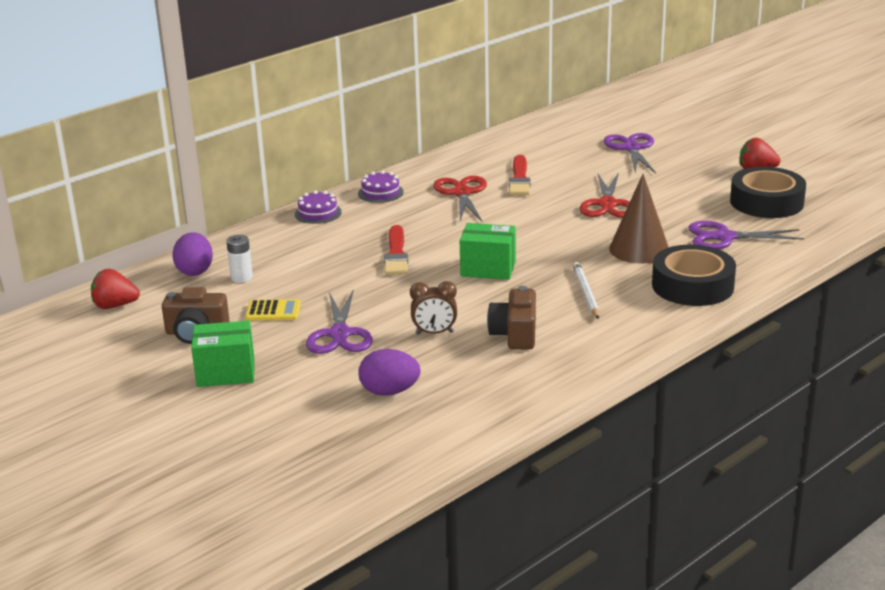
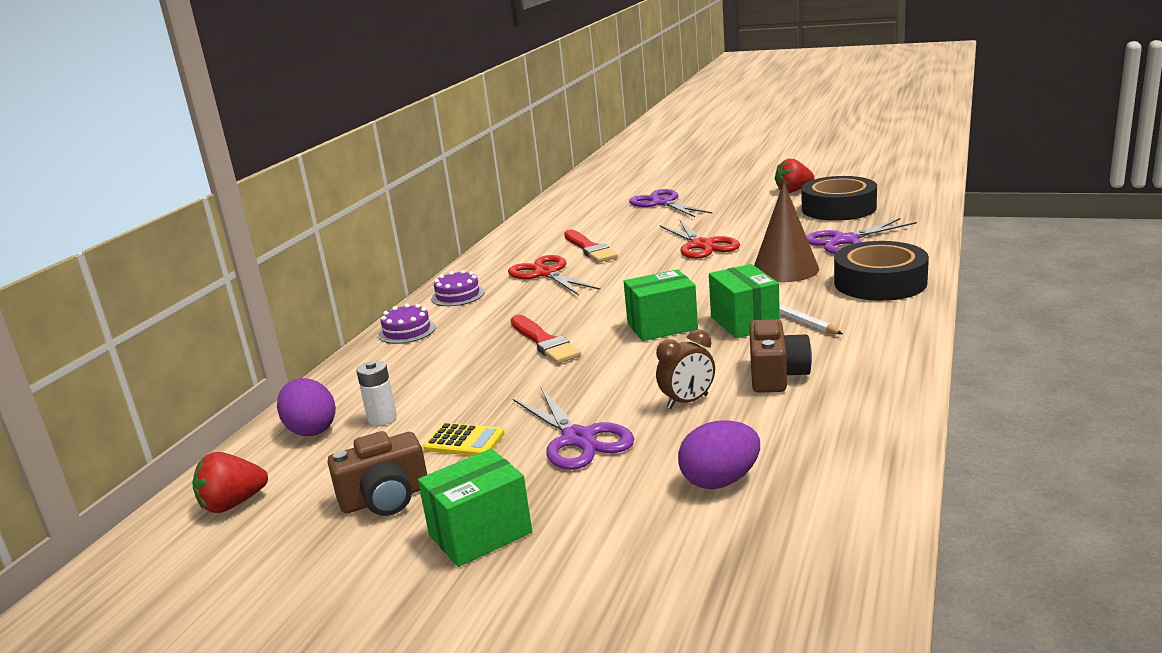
camera: 25 degrees left, 5 degrees down
yellow calculator [245,299,301,321] -> yellow calculator turned 45 degrees clockwise [423,423,505,456]
brown camera [487,286,536,350] -> brown camera turned 150 degrees counterclockwise [749,319,812,393]
none -> green box [709,264,780,338]

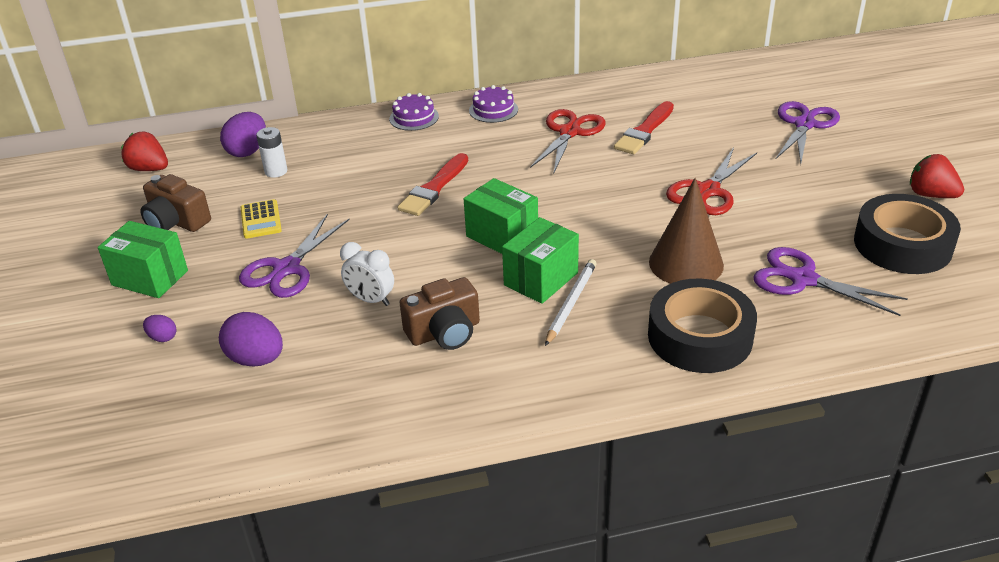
camera: 55 degrees right, 15 degrees up
brown clock [656,329,715,409] -> white clock [340,242,394,306]
none -> purple egg [143,315,176,342]

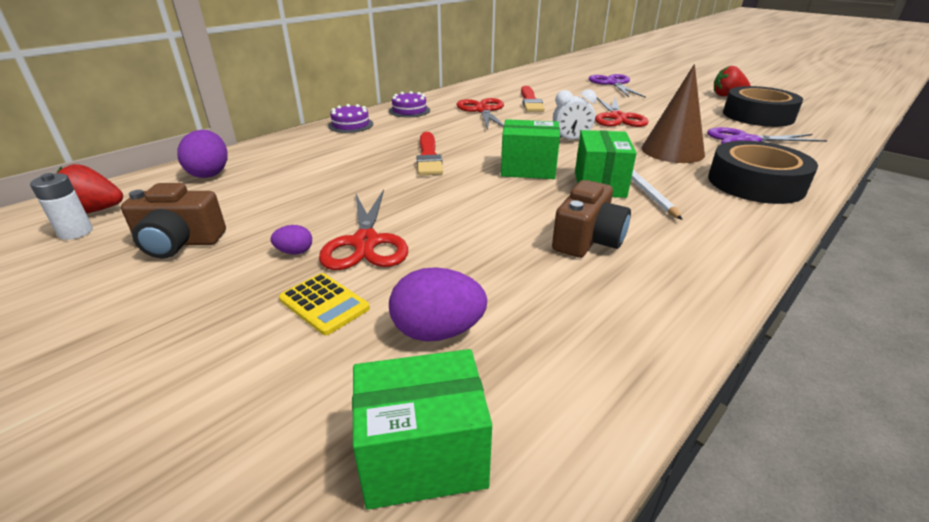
camera: 35 degrees left, 5 degrees down
green box [98,221,188,298] -> green box moved to [352,349,492,510]
purple egg [143,315,176,342] -> purple egg moved to [271,225,312,254]
purple scissors [239,214,350,298] -> red scissors [319,190,408,270]
yellow calculator [240,199,282,239] -> yellow calculator moved to [279,273,370,335]
white battery [256,127,287,178] -> white battery moved to [30,173,93,240]
white clock [340,242,394,306] -> white clock moved to [553,90,597,139]

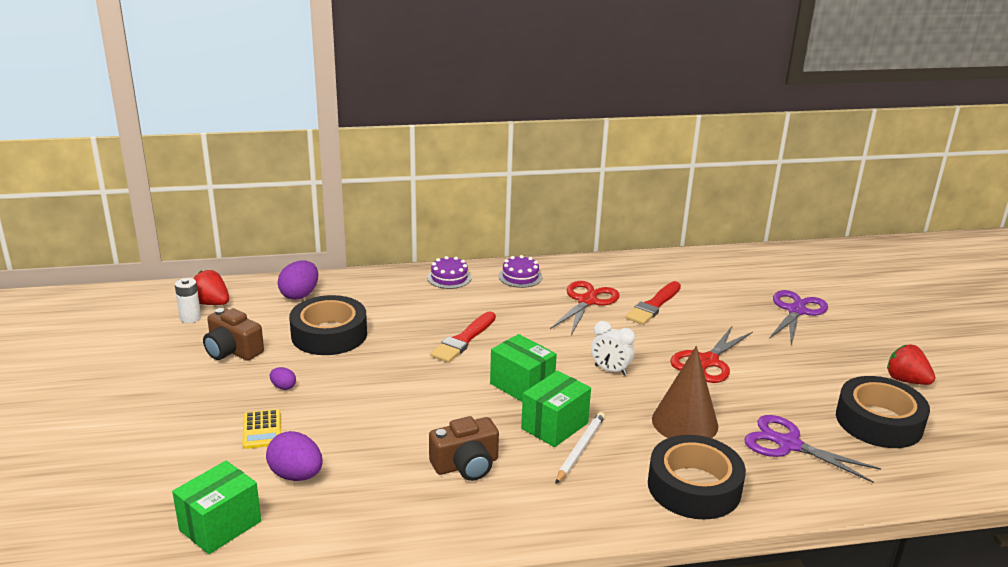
camera: 35 degrees right, 5 degrees down
red scissors [319,190,408,270] -> none
green box [352,349,492,510] -> green box turned 75 degrees counterclockwise [172,461,261,554]
none -> black tape [289,295,367,355]

